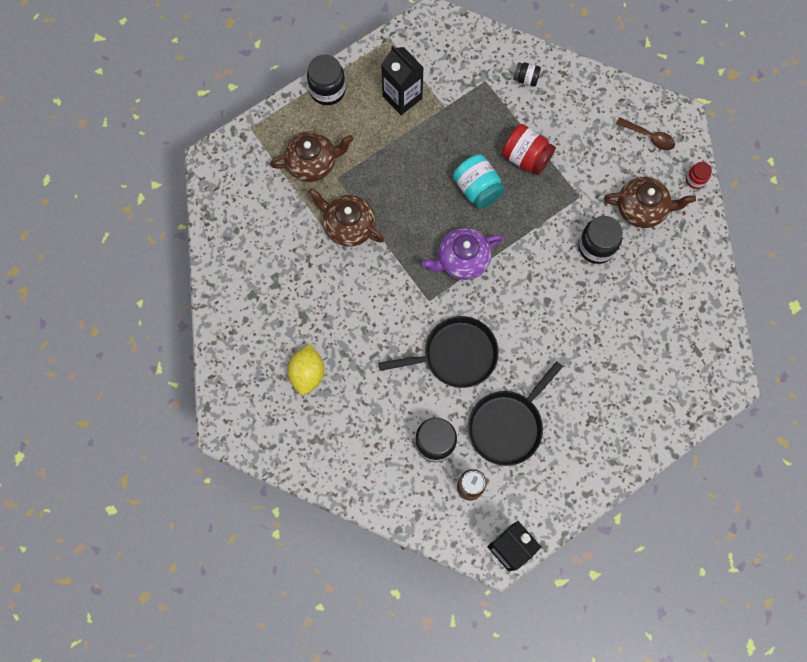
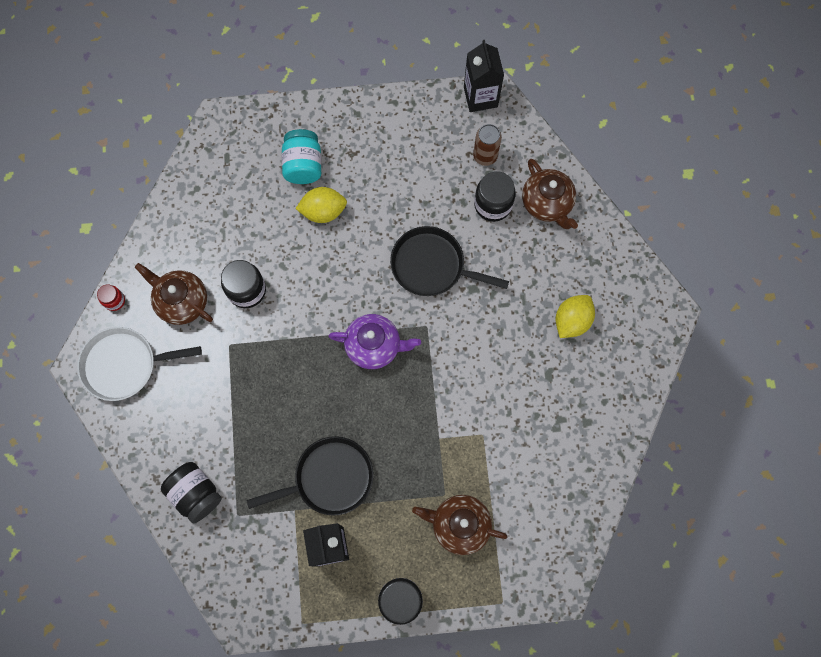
camera: 150 degrees left, 0 degrees up
brown teapot [308,188,384,247] -> brown teapot moved to [522,159,578,229]
turquoise jar [453,154,505,209] -> turquoise jar moved to [282,129,321,184]
black pan [468,361,563,466] -> black pan moved to [246,436,374,516]
red jar [502,124,556,175] -> none
black jar [514,62,541,87] -> black jar [161,462,222,523], size x1.80
brown spoon [616,117,675,150] -> white pan [77,327,202,401]
none -> yellow lemon [295,187,347,223]

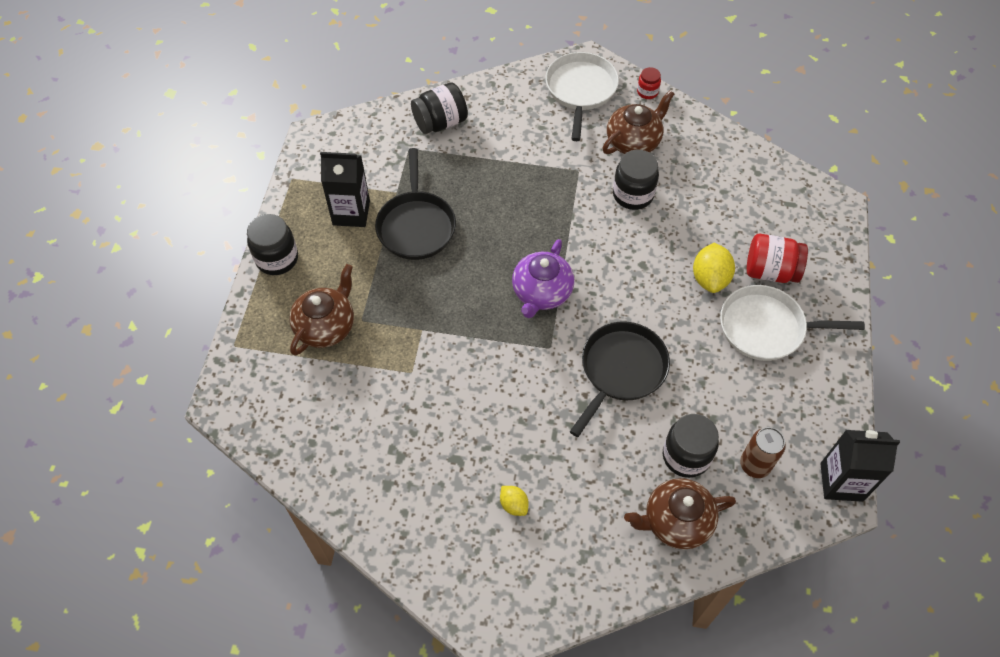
camera: 105 degrees right, 15 degrees down
turquoise jar [282,129,321,184] -> red jar [747,234,808,283]
yellow lemon [555,295,595,338] -> yellow lemon [500,486,529,516], size x0.57
none -> white pan [720,285,865,361]

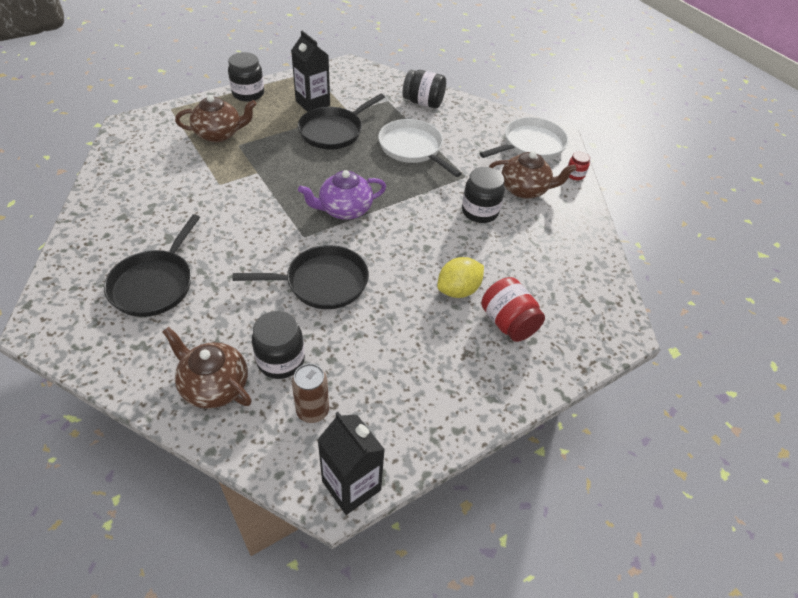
camera: 45 degrees right, 10 degrees down
yellow lemon [500,486,529,516] -> black pan [104,214,200,317]
white pan [720,285,865,361] -> white pan moved to [378,119,462,177]

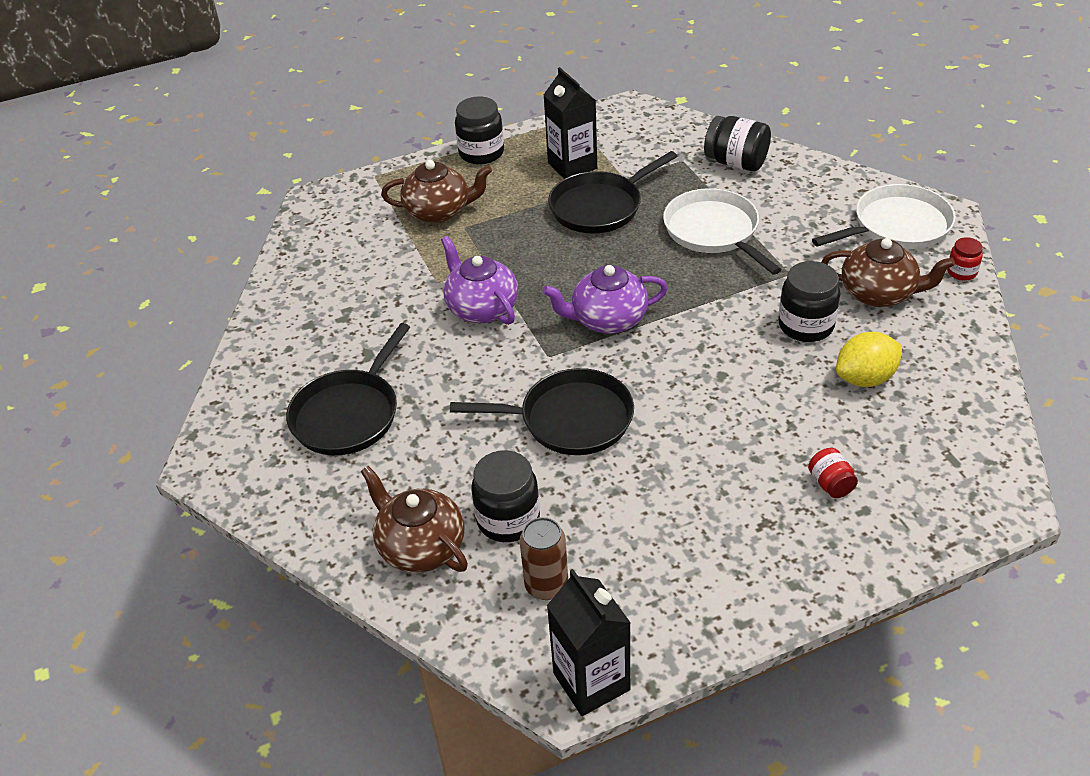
camera: 15 degrees right, 5 degrees down
yellow lemon [437,257,484,298] -> yellow lemon moved to [836,332,902,387]
red jar [481,277,545,342] -> red jar [808,448,858,498], size x0.56
none -> purple teapot [441,236,518,325]

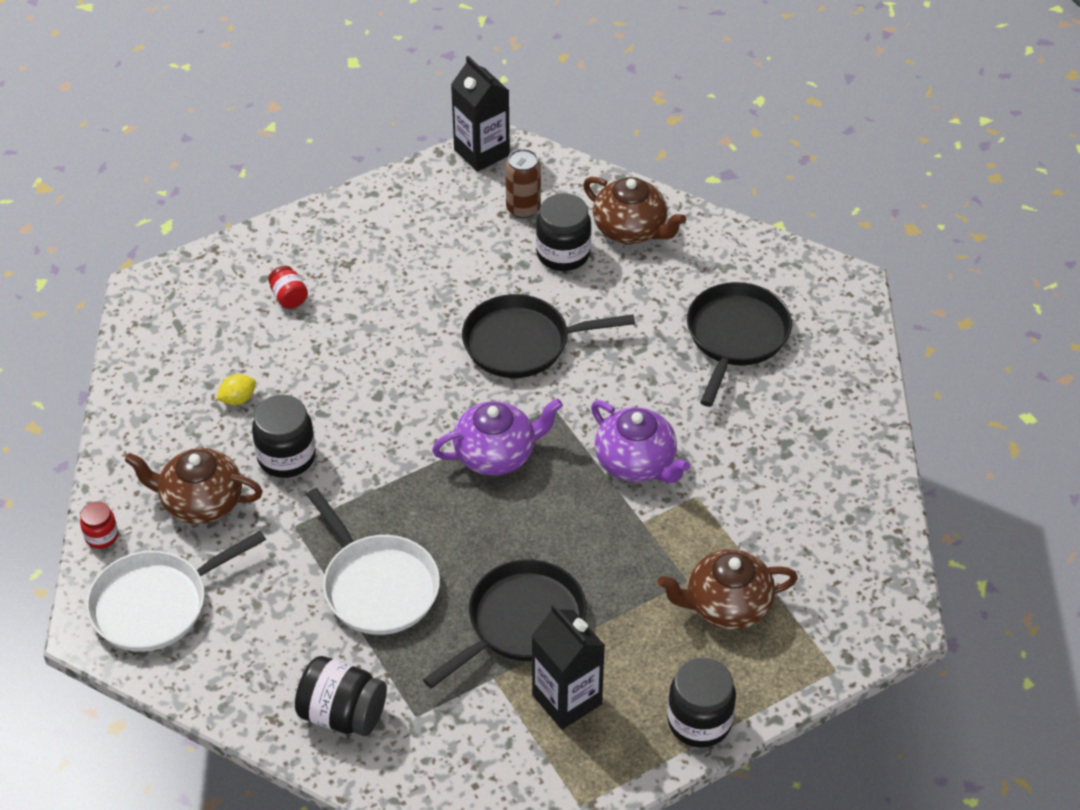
camera: 170 degrees right, 5 degrees up
yellow lemon [836,332,902,387] -> yellow lemon [216,374,256,405], size x0.57

